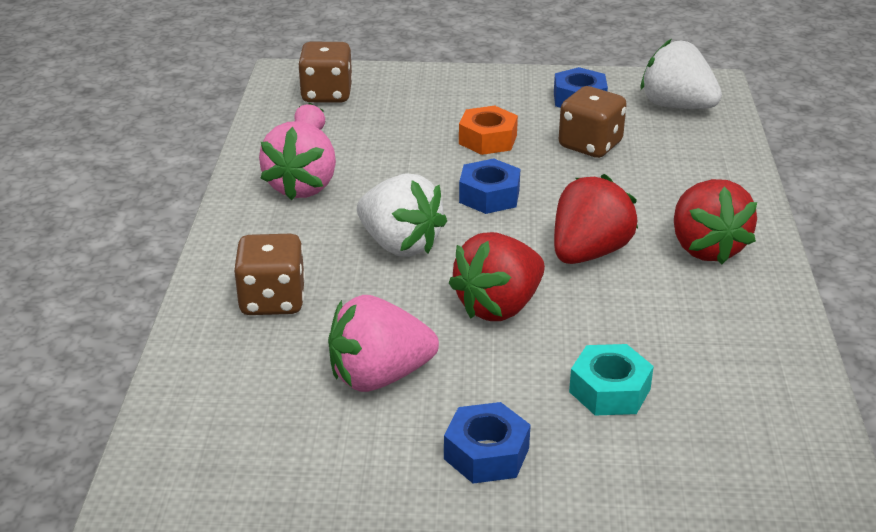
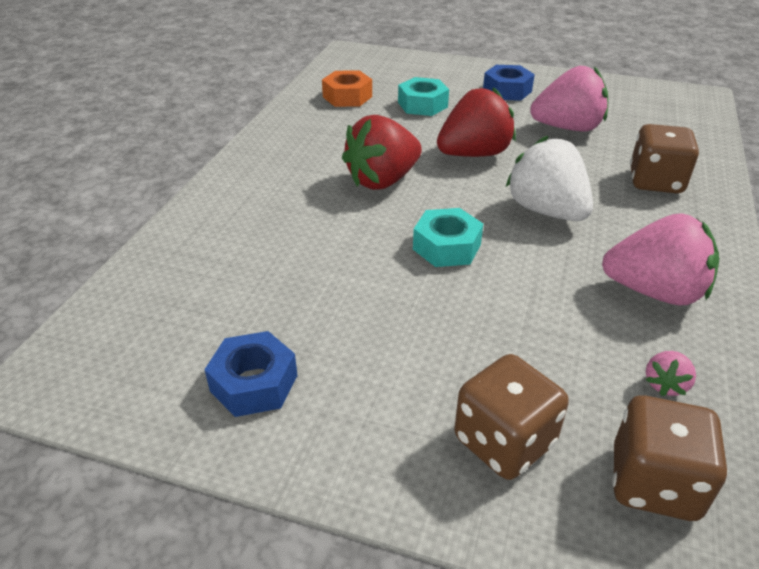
camera: 165 degrees left, 5 degrees up
pink strawberry [259,121,336,201] -> pink strawberry turned 75 degrees clockwise [602,213,719,305]
orange nut [459,105,518,155] -> orange nut moved to [322,70,372,107]
blue nut [459,158,520,214] -> turquoise nut [413,208,483,267]
brown dice [559,86,627,158] -> brown dice moved to [454,354,569,480]
white strawberry [640,39,722,109] -> none
red strawberry [674,179,757,265] -> none

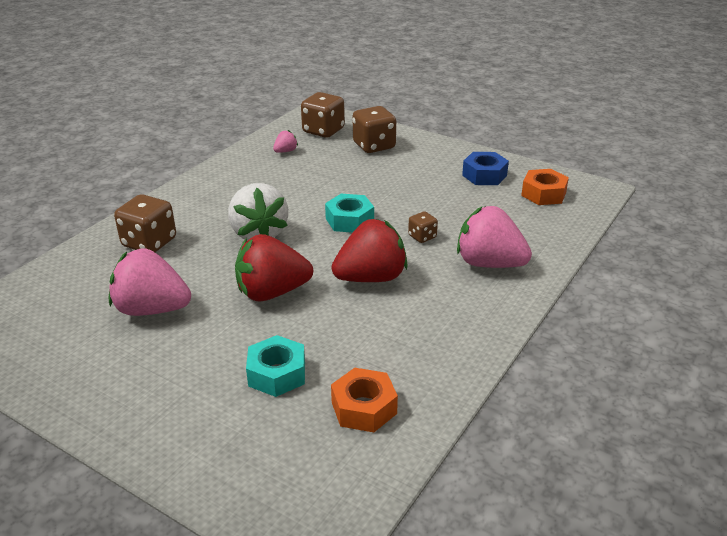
camera: 165 degrees left, 5 degrees down
blue nut [483,65,535,101] -> none
pink strawberry [602,213,719,305] -> pink strawberry moved to [457,206,532,268]
none -> brown dice [408,212,438,243]
none -> orange nut [521,169,569,205]

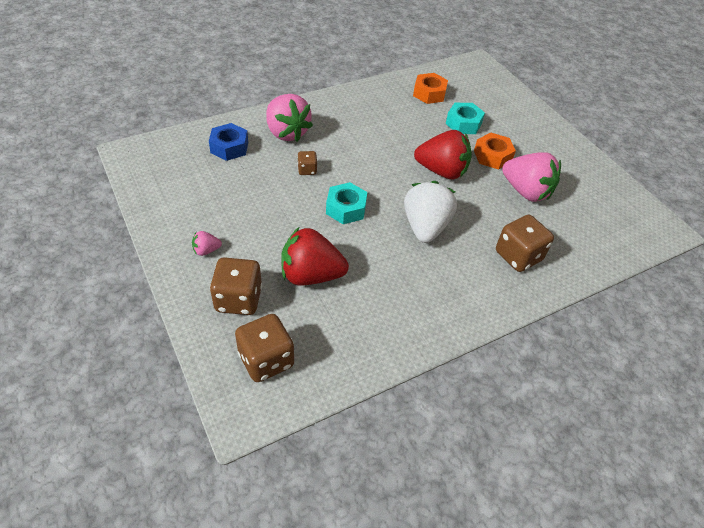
camera: 155 degrees left, 15 degrees up
pink strawberry [273,130,298,153] -> pink strawberry moved to [192,231,222,256]
red strawberry [331,219,408,282] -> red strawberry moved to [281,227,349,286]
blue nut [462,152,509,185] -> blue nut moved to [209,123,248,161]
orange nut [521,169,569,205] -> orange nut moved to [474,132,516,170]

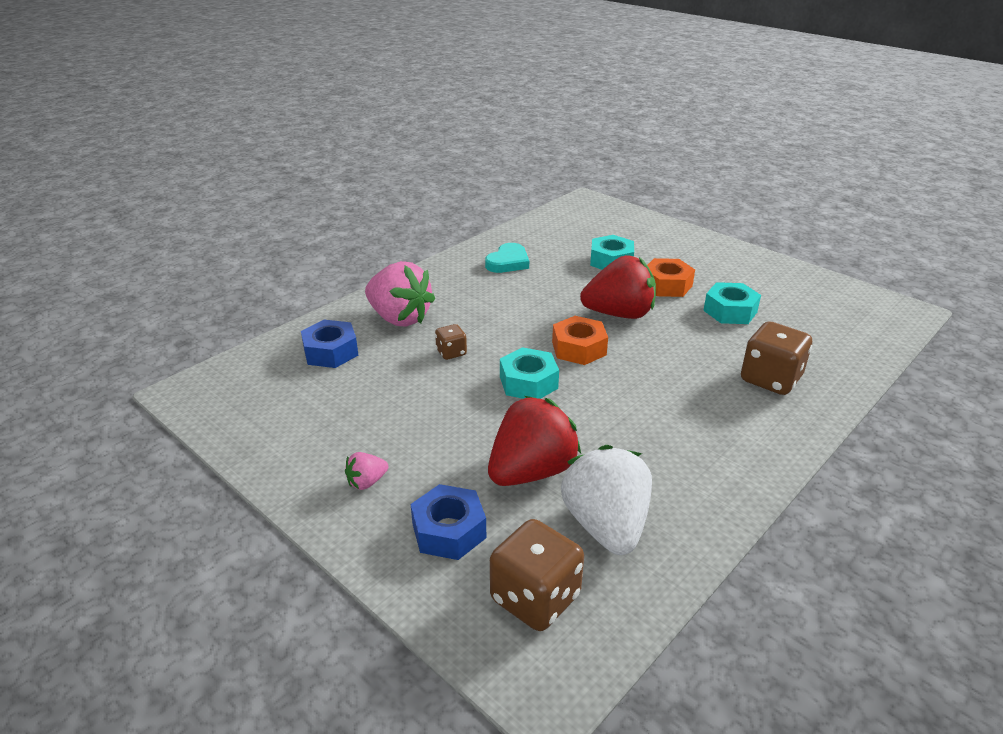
camera: 15 degrees left, 15 degrees down
brown dice [210,257,262,315] -> blue nut [411,484,486,560]
red strawberry [281,227,349,286] -> red strawberry turned 150 degrees clockwise [488,396,581,486]
white strawberry [404,181,457,243] -> white strawberry moved to [561,445,652,555]
orange nut [413,73,448,104] -> orange nut moved to [552,316,608,365]
pink strawberry [502,152,561,202] -> turquoise nut [703,282,761,324]
none -> turquoise heart [485,243,529,273]

